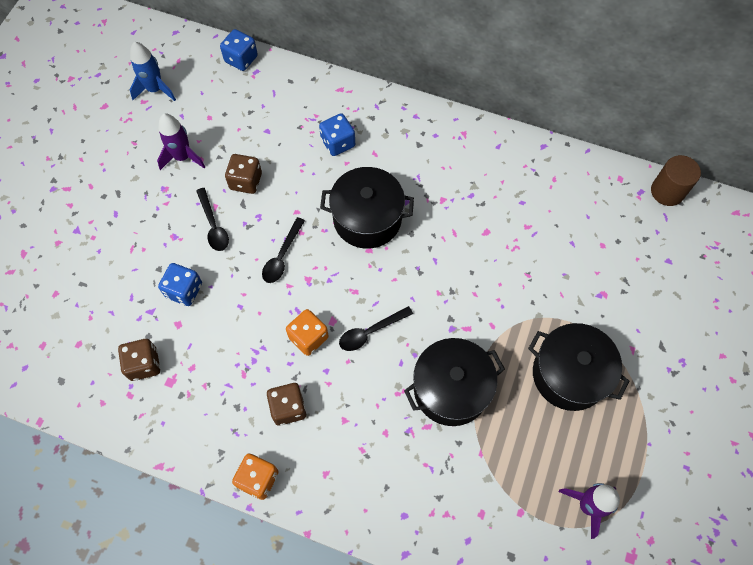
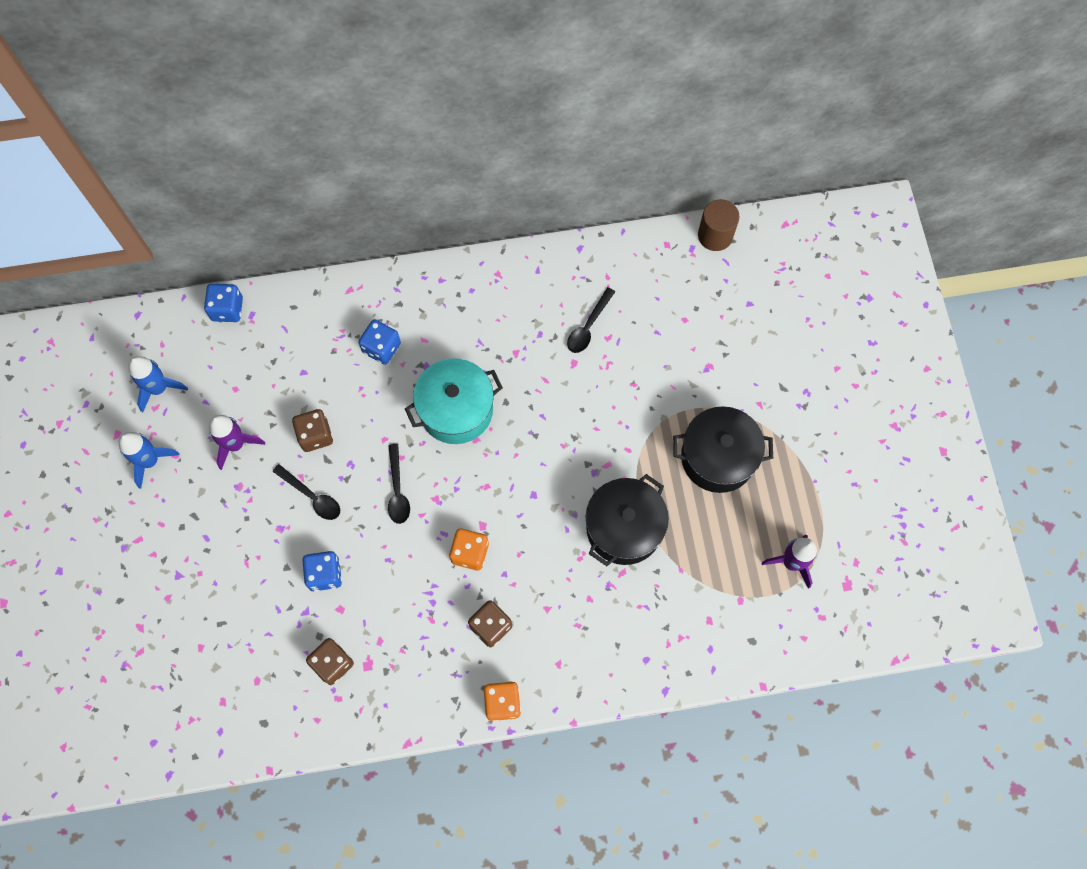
camera: 30 degrees left, 5 degrees up
black pot [320,167,414,249] -> turquoise pot [405,358,503,444]
black spoon [339,306,413,351] -> black spoon moved to [567,287,615,353]
none -> blue rocket [119,432,180,489]

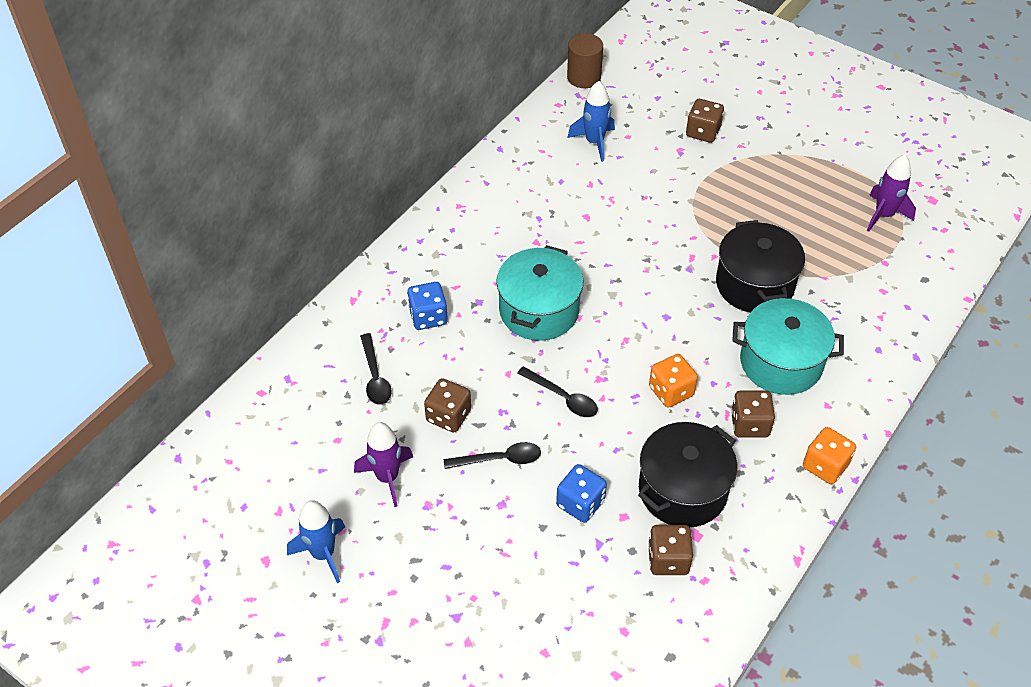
camera: 45 degrees left, 20 degrees down
blue rocket [128,356,188,412] -> blue rocket moved to [567,81,615,162]
blue dice [204,284,243,322] -> none
black spoon [567,287,615,353] -> black spoon moved to [360,333,392,405]
black pot [673,406,773,493] -> black pot moved to [638,422,737,527]
none -> brown dice [686,99,724,143]
none -> turquoise pot [732,298,844,395]

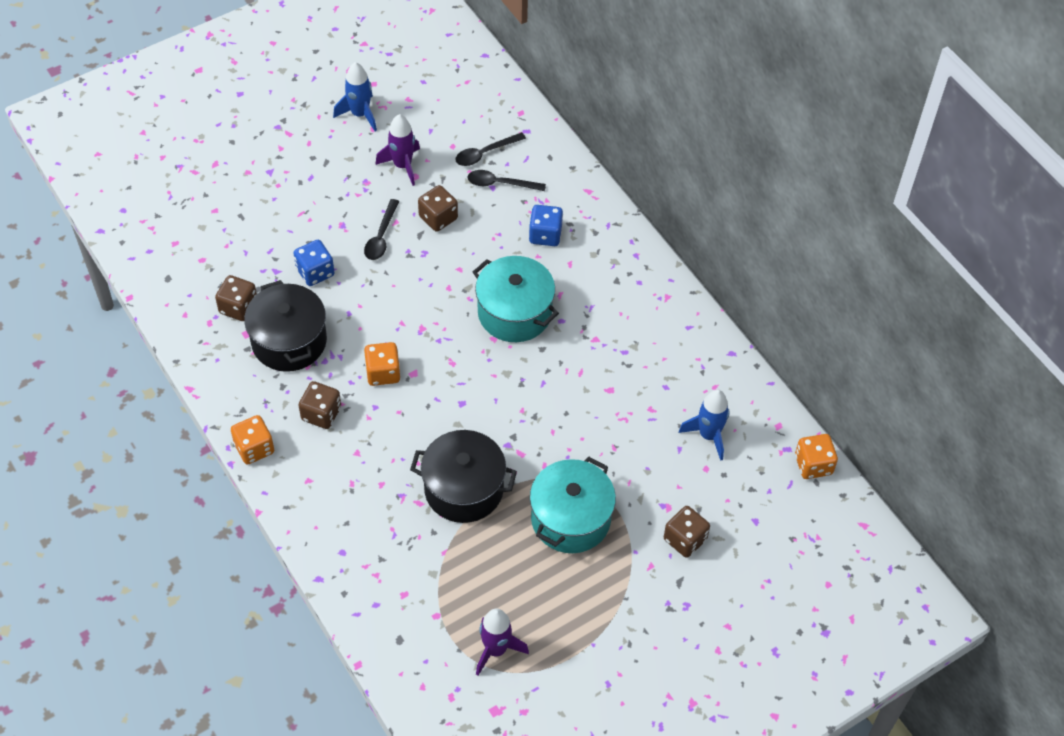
camera: 110 degrees right, 5 degrees up
black spoon [517,366,598,417] -> black spoon moved to [455,132,526,166]
brown cylinder [567,33,603,88] -> orange dice [795,434,838,479]
turquoise pot [732,298,844,395] -> turquoise pot moved to [530,457,616,553]

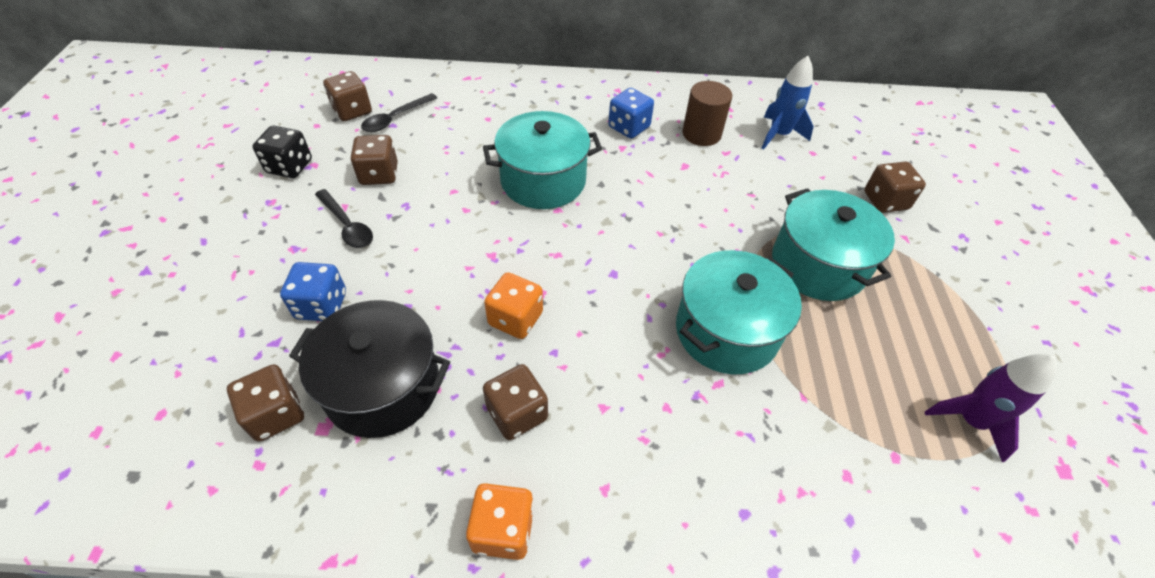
camera: 55 degrees left, 5 degrees down
blue rocket [333,62,377,131] -> none
purple rocket [375,114,420,186] -> black dice [253,126,312,178]
black pot [410,430,517,523] -> turquoise pot [676,250,802,375]
black spoon [455,132,526,166] -> brown dice [323,71,372,121]
blue dice [529,205,563,246] -> blue dice moved to [608,88,654,139]
orange dice [795,434,838,479] -> none
none -> brown cylinder [682,81,732,146]

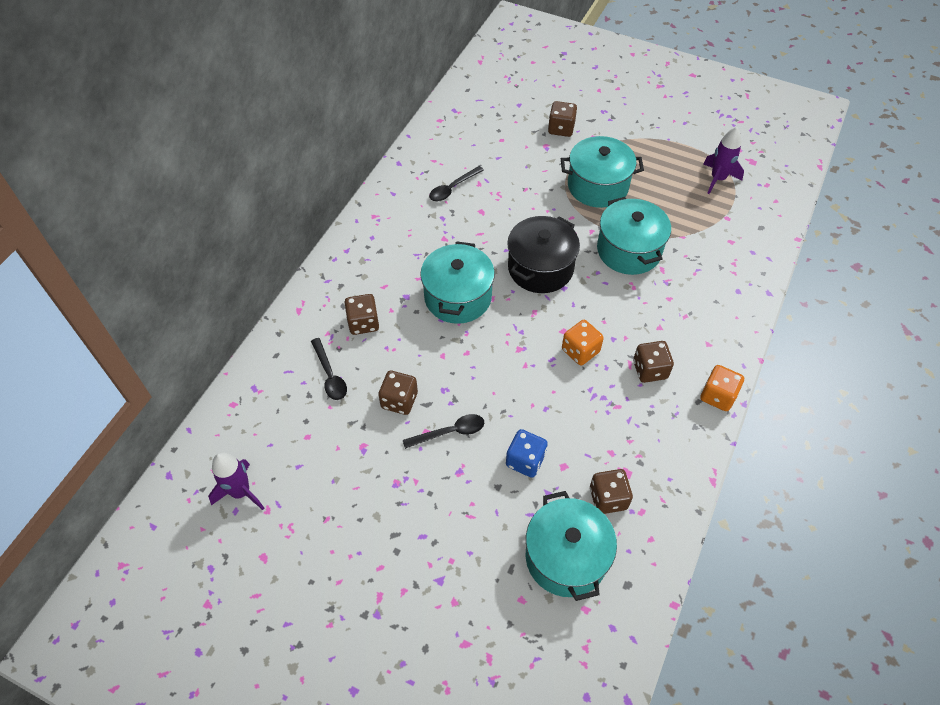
camera: 65 degrees left, 5 degrees up
black dice [253,126,312,178] -> none
black pot [289,300,450,438] -> black pot moved to [507,216,580,293]
brown dice [323,71,372,121] -> brown dice moved to [344,294,379,335]
blue dice [608,88,654,139] -> none
brown cylinder [682,81,732,146] -> black spoon [429,166,484,201]
blue rocket [761,56,813,150] -> none
none -> purple rocket [208,452,264,510]
none -> turquoise pot [526,491,617,601]

